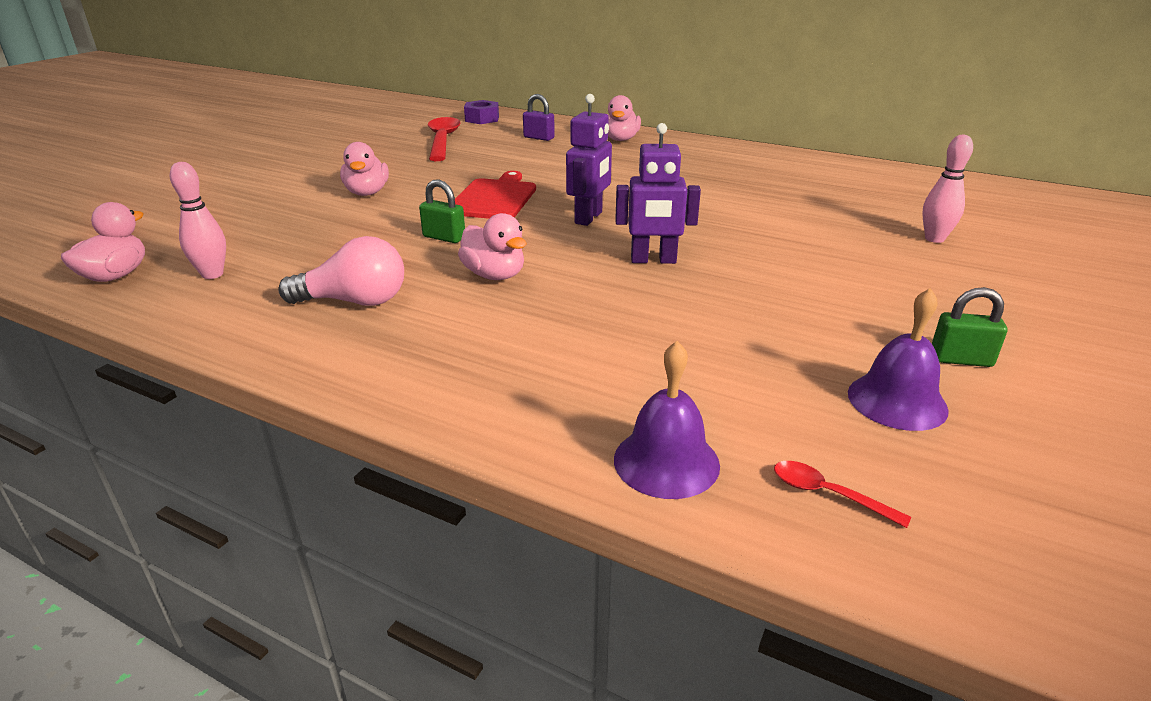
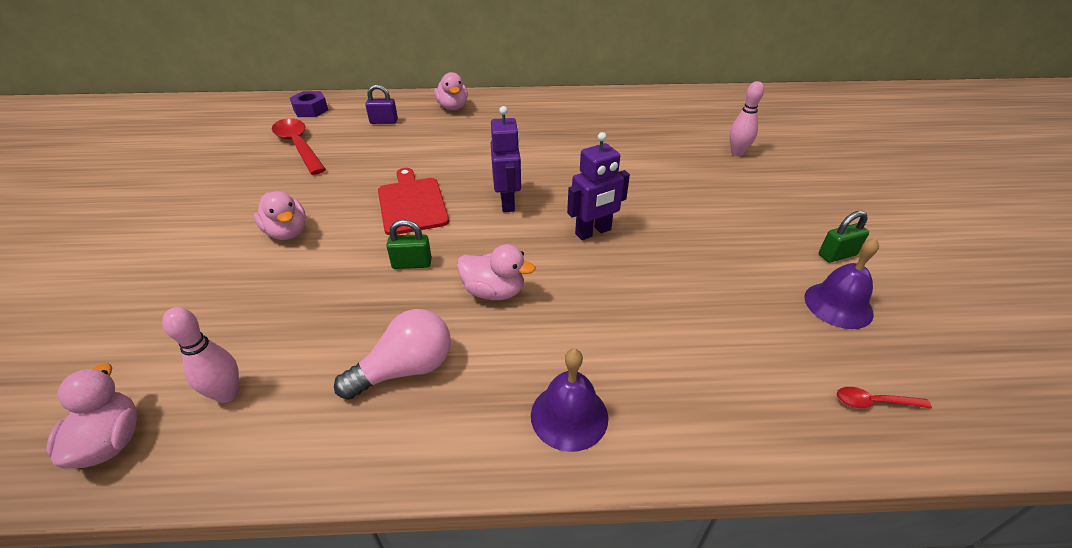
camera: 30 degrees left, 10 degrees up
purple bell [614,341,720,499] -> purple bell moved to [531,349,608,452]

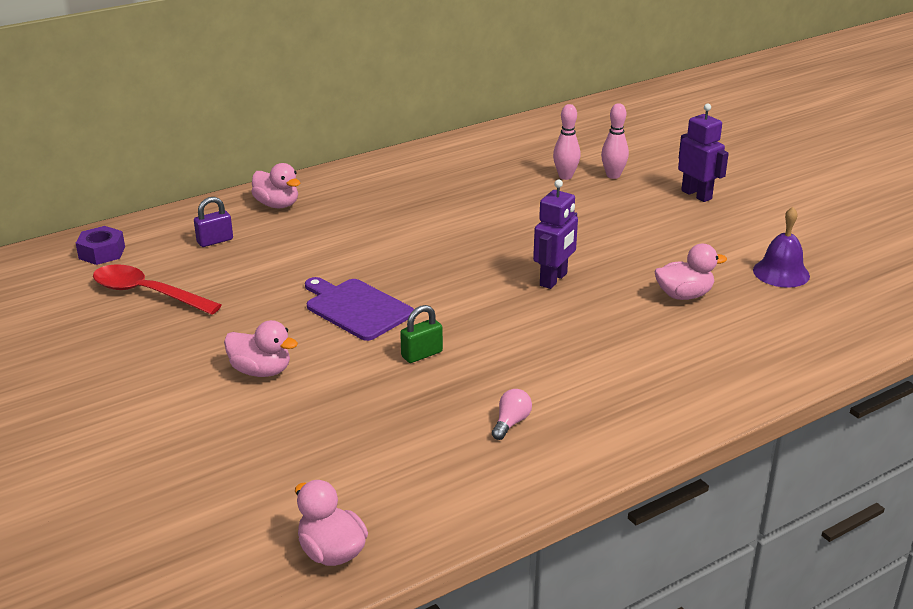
camera: 30 degrees left, 10 degrees down
pink bowling pin [162,307,239,403] -> pink bowling pin moved to [553,104,581,180]
pink light bulb [334,309,451,400] -> pink light bulb [492,389,532,440], size x0.55
red cutting board [378,168,449,235] -> purple cutting board [305,277,414,341]
pink duck [457,244,535,300] -> pink duck moved to [654,244,727,300]
purple robot [491,106,521,212] -> purple robot moved to [678,104,729,202]
purple bell [531,349,608,452] -> none
green padlock [819,211,869,262] -> none
red spoon [837,387,932,409] -> none

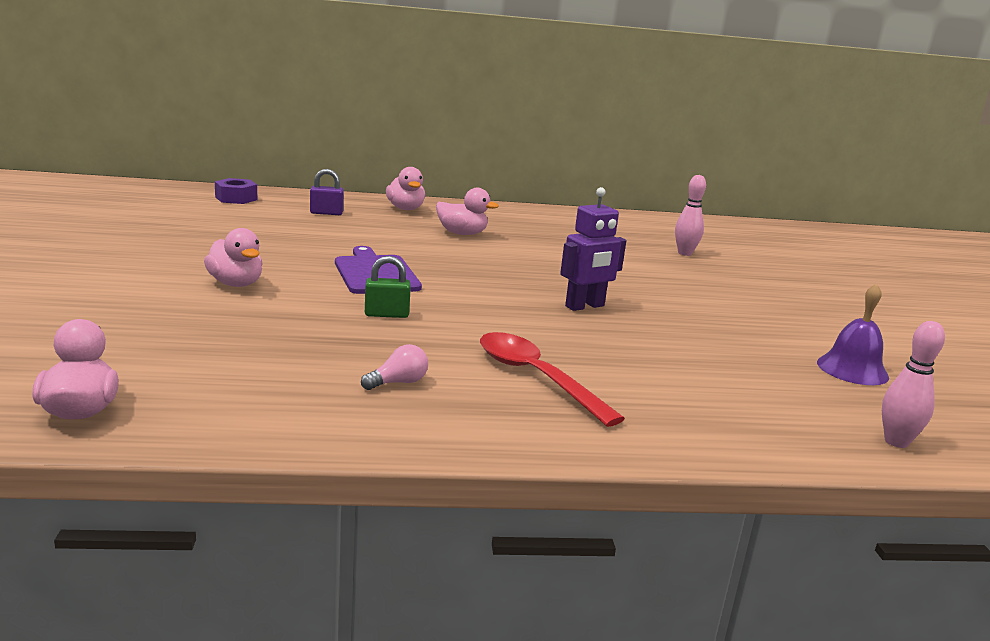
camera: 25 degrees right, 10 degrees down
red spoon [93,264,222,315] -> red spoon moved to [480,332,625,427]
pink bowling pin [601,103,629,179] -> pink bowling pin moved to [882,321,945,448]
pink duck [654,244,727,300] -> pink duck moved to [436,188,499,235]
purple robot [678,104,729,202] -> none

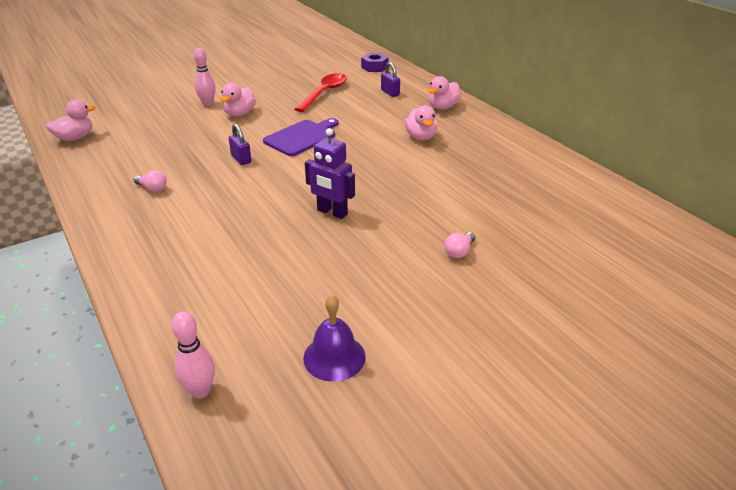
camera: 65 degrees right, 15 degrees up
green padlock [365,256,411,318] -> purple padlock [229,124,252,165]
red spoon [480,332,625,427] -> red spoon moved to [295,73,347,112]
pink bowling pin [675,175,706,256] -> pink bowling pin moved to [194,48,216,106]
none -> pink light bulb [444,232,475,258]

